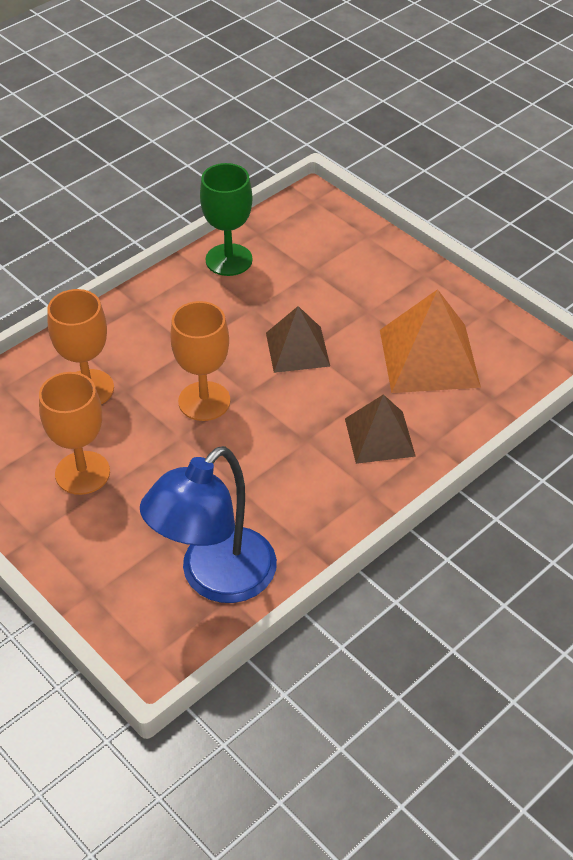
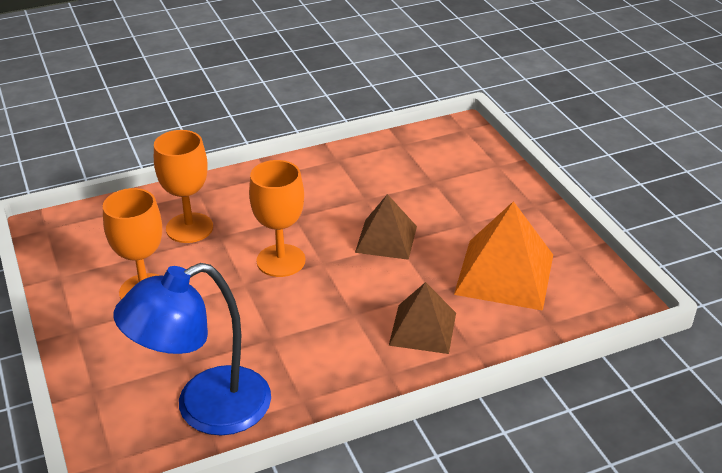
camera: 20 degrees right, 10 degrees down
green goblet [200,163,253,276] -> none

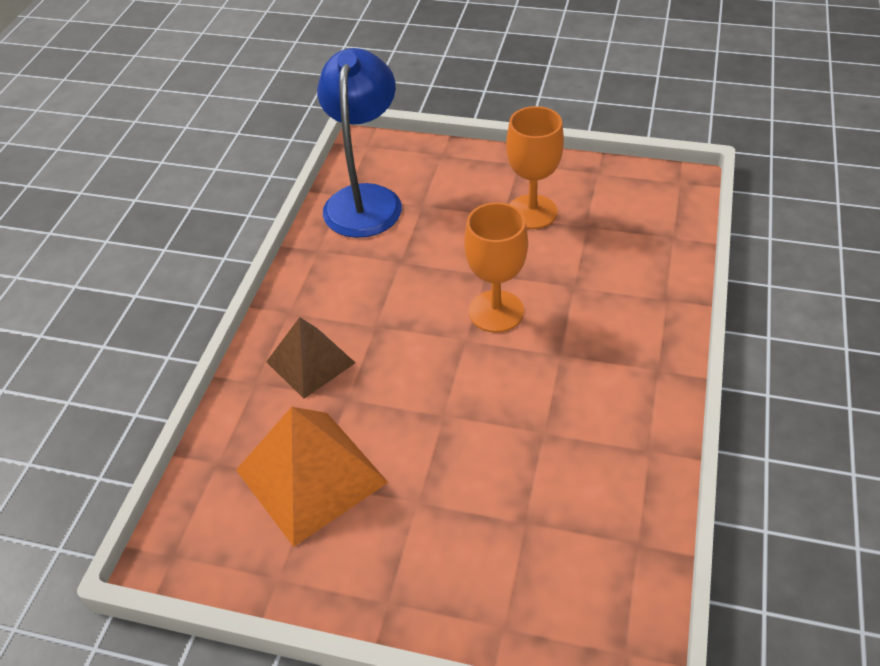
camera: 130 degrees right, 10 degrees up
orange goblet [154,130,213,243] -> none
brown pyramid [355,194,417,260] -> none

